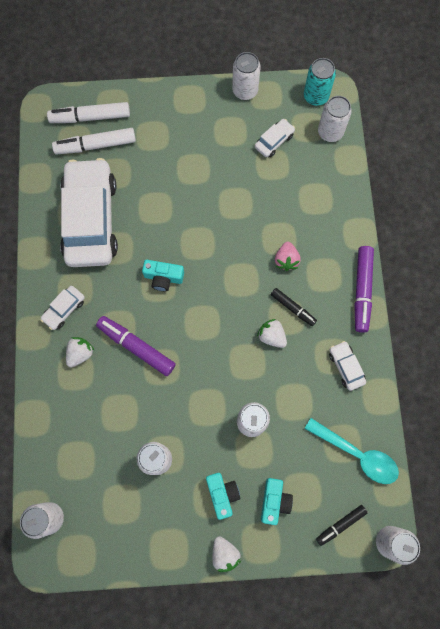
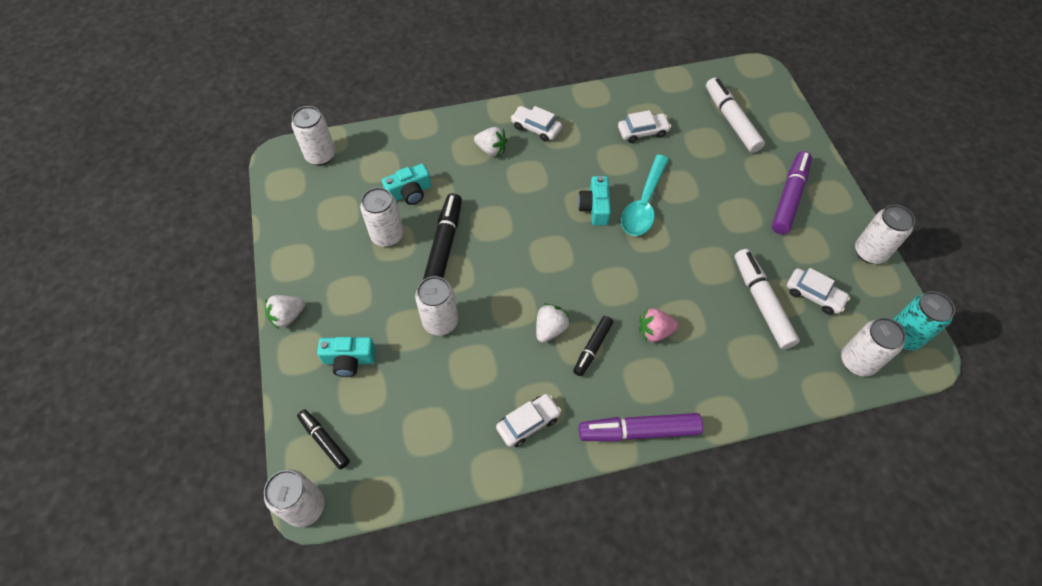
camera: 80 degrees right, 15 degrees down
white marker [47,102,130,123] -> white marker moved to [735,249,800,349]
white car [60,158,118,267] -> white car [618,110,671,143], size x0.41
purple marker [96,316,176,376] -> purple marker moved to [772,151,812,234]
turquoise camera [206,473,240,520] -> turquoise camera moved to [382,164,431,205]
turquoise spoon [304,418,399,484] -> turquoise spoon moved to [621,154,669,236]
none -> black marker [423,193,462,280]

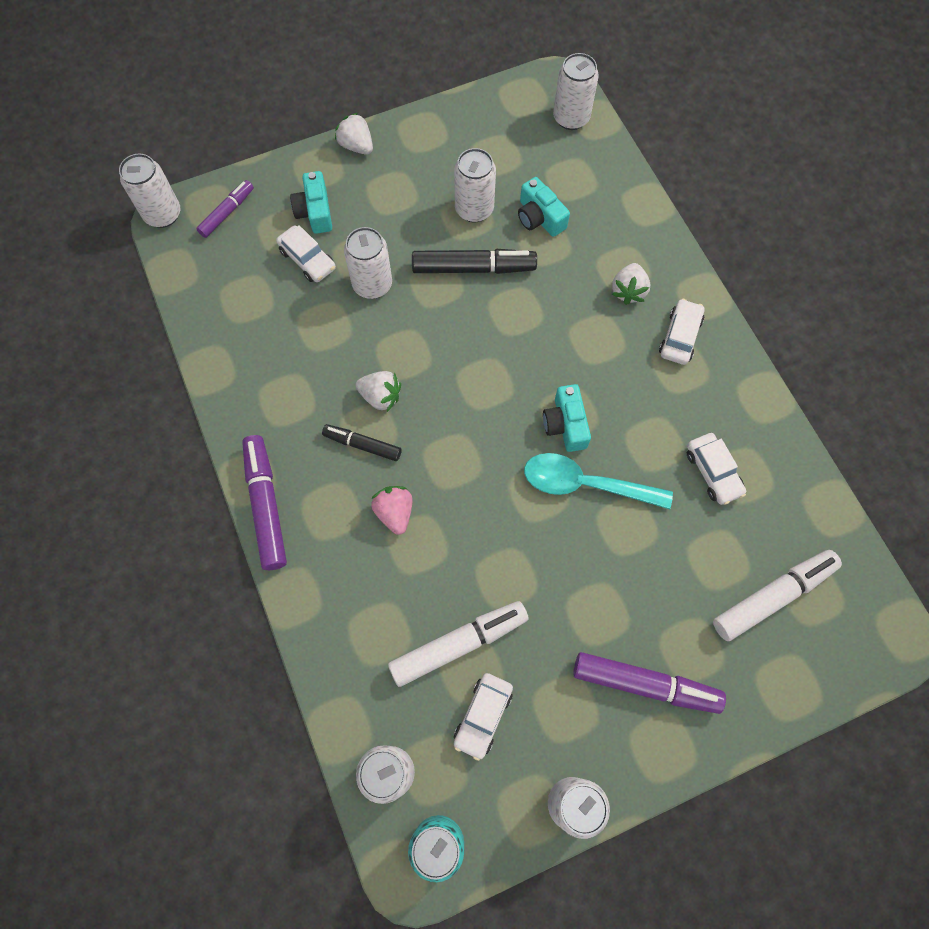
camera: 80 degrees right, 10 degrees up
black marker [297,409,350,470] -> purple marker [196,180,254,238]
white car [496,394,561,447] -> white car moved to [276,225,336,282]
turquoise camera [578,176,611,226] -> turquoise camera turned 90 degrees counterclockwise [543,384,591,452]

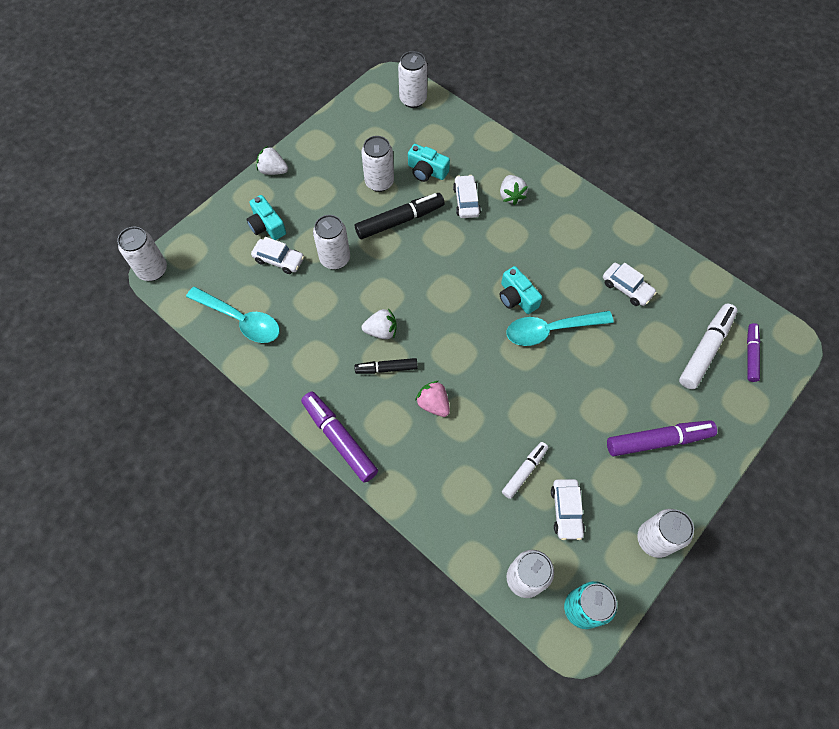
camera: 25 degrees left, 5 degrees down
purple marker [196,180,254,238] -> purple marker moved to [747,323,760,382]
white marker [388,601,529,687] -> white marker [502,442,548,499], size x0.61
white car [659,299,704,365] -> white car moved to [453,175,481,218]
none -> turquoise spoon [186,287,280,343]

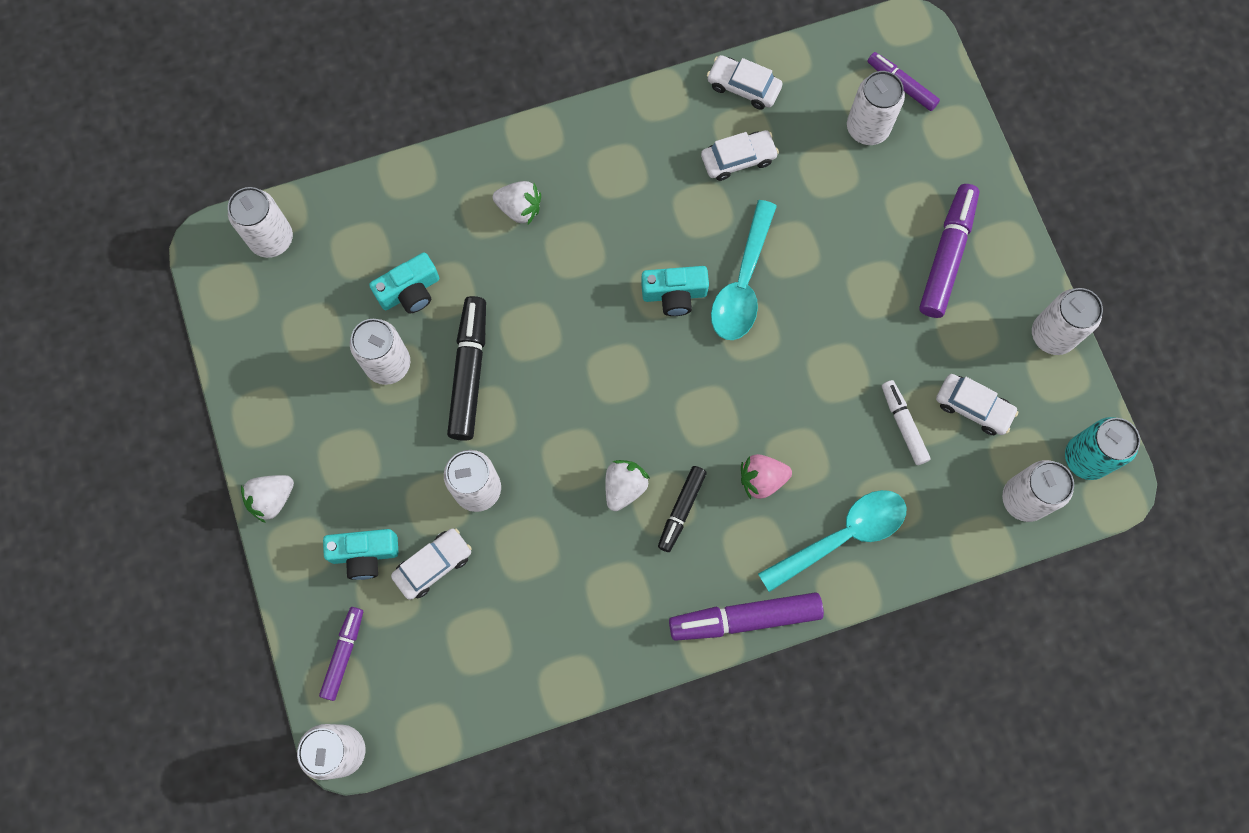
camera: 60 degrees left, 10 degrees up
turquoise spoon [186,287,280,343] -> turquoise spoon moved to [758,490,906,592]
white car [453,175,481,218] -> white car moved to [707,55,782,110]
white marker [679,304,738,389] -> white can [847,71,905,145]
none -> purple marker [319,607,363,701]

